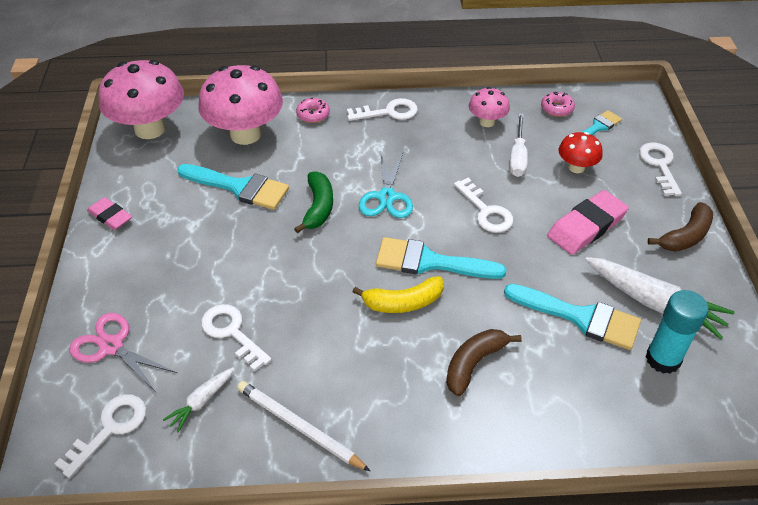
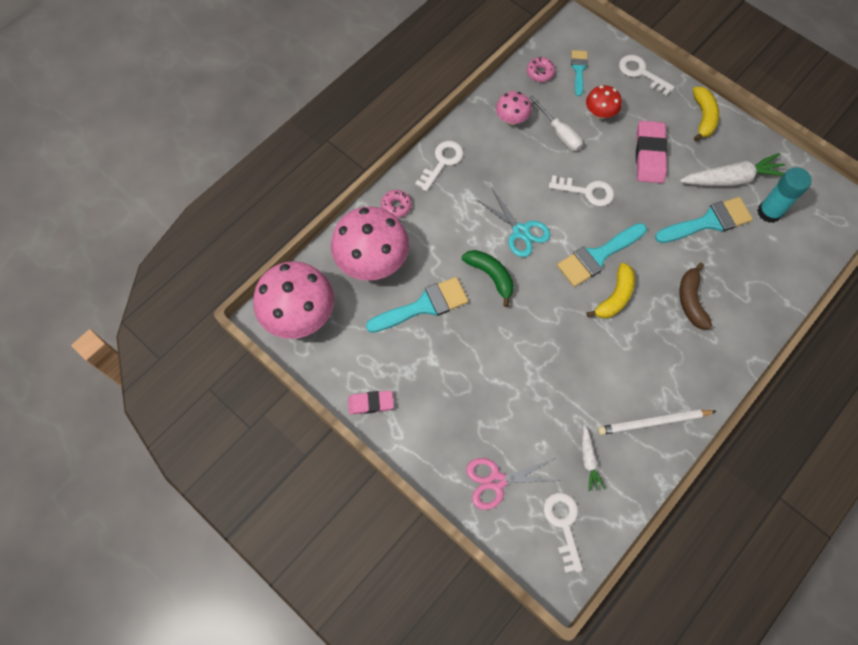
camera: 45 degrees left, 20 degrees up
white key [201,304,272,371] -> none
brown banana [648,202,713,251] -> yellow banana [693,87,719,141]

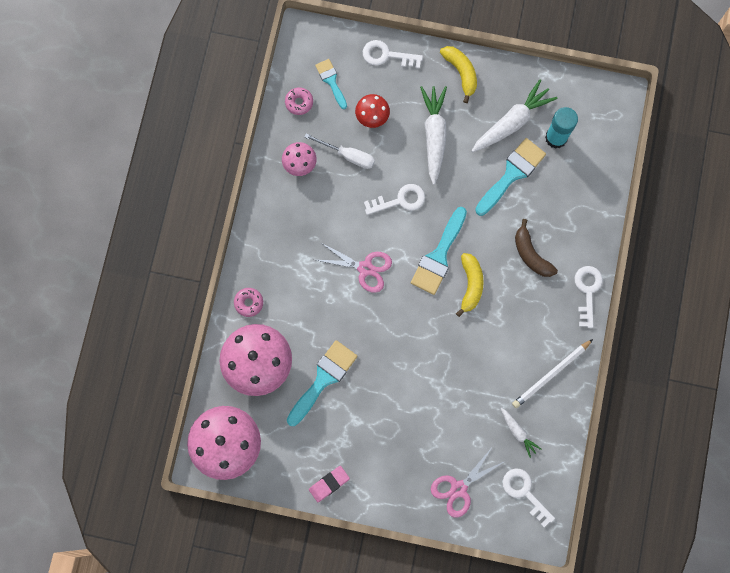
camera: 30 degrees left, 10 degrees up
white key [415,141,463,192] -> white key moved to [575,266,603,328]
green banana [462,250,514,307] -> none
turquoise scissors [477,189,550,257] -> pink scissors [317,242,392,293]
pink eraser [636,121,668,183] -> white carrot [420,86,447,185]

